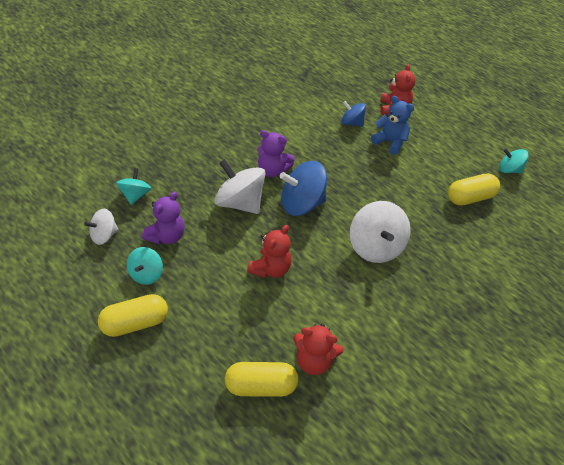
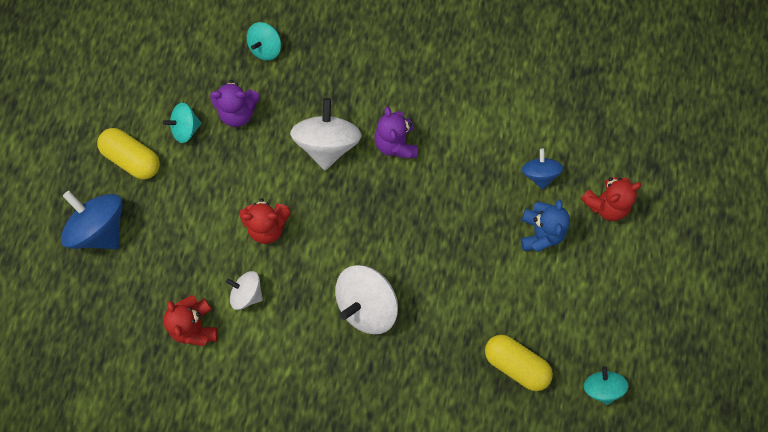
camera: 60 degrees right, 25 degrees up
white spinning top [84,209,118,245] -> white spinning top moved to [226,271,263,310]
turquoise spinning top [116,168,151,205] -> turquoise spinning top turned 150 degrees clockwise [247,22,281,61]
yellow capsule [225,362,298,397] -> none
blue spinning top [279,161,327,216] -> blue spinning top moved to [61,191,123,249]

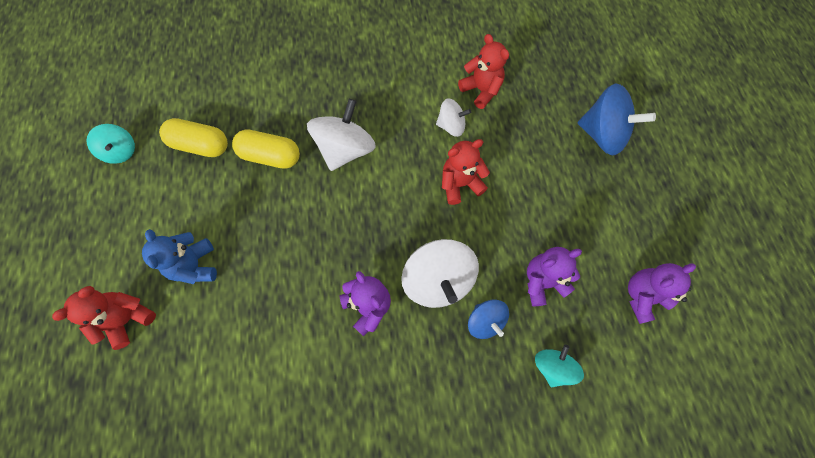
camera: 160 degrees right, 5 degrees down
yellow capsule [97,128,160,180] -> yellow capsule moved to [232,129,300,169]
turquoise spinning top [163,103,202,143] -> none
blue spinning top [522,148,563,189] -> blue spinning top moved to [468,300,509,339]
none -> purple teddy bear [628,263,696,324]

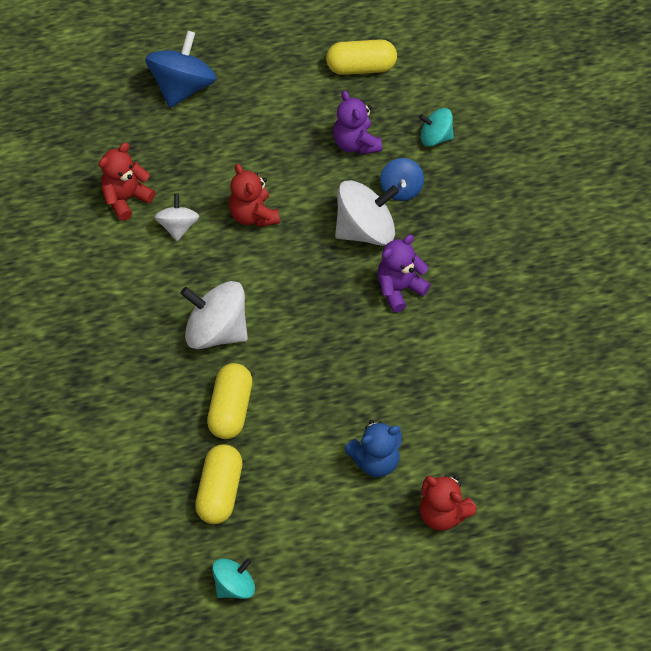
camera: 95 degrees left, 10 degrees down
blue spinning top [468,300,509,339] -> blue spinning top turned 120 degrees clockwise [380,158,424,201]
purple teddy bear [628,263,696,324] -> yellow capsule [326,39,397,75]

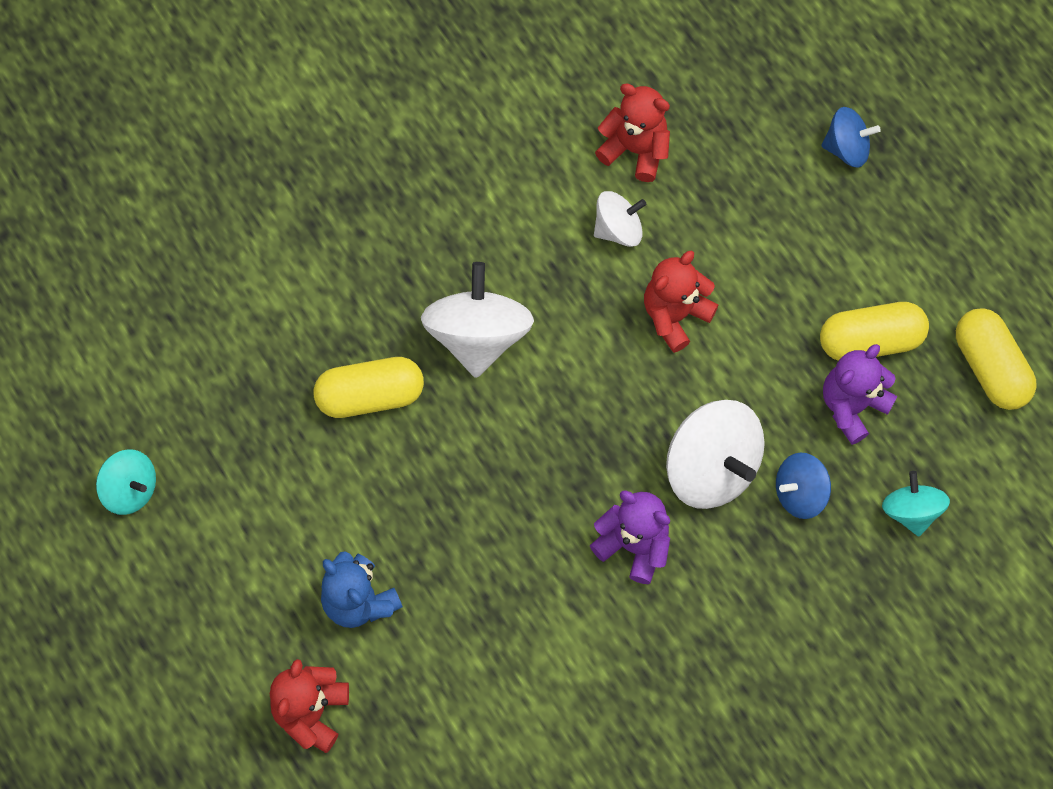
camera: 70 degrees right, 10 degrees up
blue spinning top [145,30,217,108] -> blue spinning top [821,107,881,168], size x0.58
yellow capsule [195,445,243,524] -> yellow capsule moved to [820,302,929,361]

